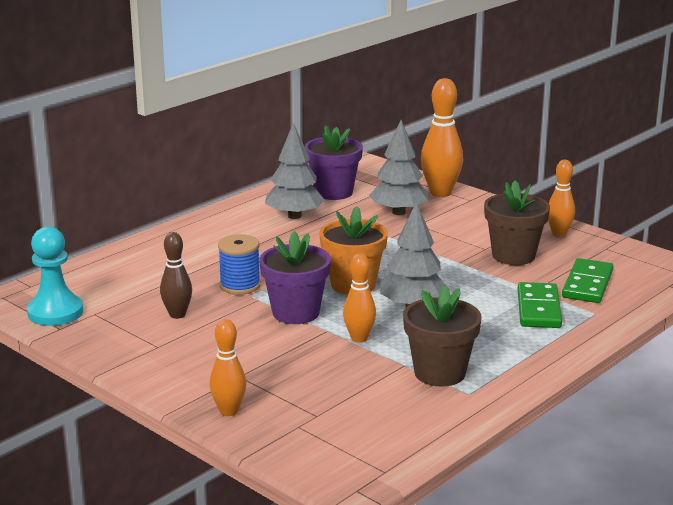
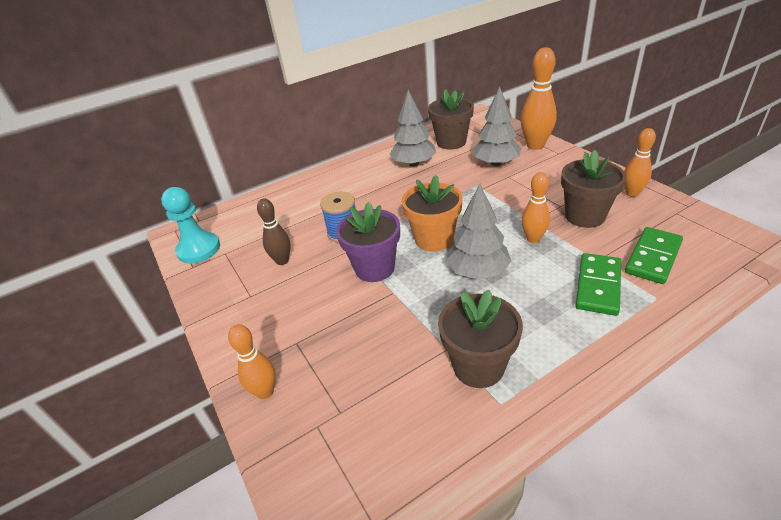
camera: 20 degrees right, 15 degrees up
purple flower pot [305,125,363,200] -> brown flower pot [428,89,474,150]
orange bowling pin [343,253,376,343] -> orange bowling pin moved to [521,172,550,243]

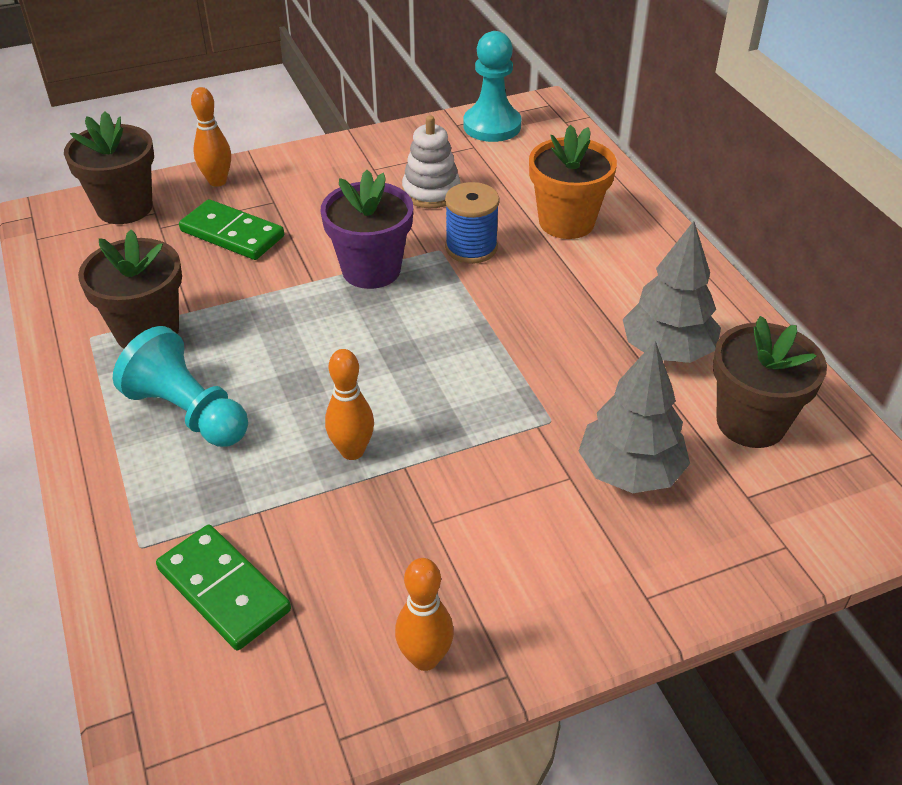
camera: 95 degrees right, 5 degrees up
brown bowling pin [257,198,291,265] -> white stacking toy [402,115,460,208]
orange flower pot [402,175,463,252] -> orange flower pot moved to [529,125,617,239]
grey tree [446,184,512,280] -> none
orange bowling pin [520,47,557,150] -> none
brown flower pot [561,150,626,228] -> brown flower pot moved to [64,111,154,224]
green domino [575,253,621,316] -> green domino moved to [179,199,284,260]
none -> turquoise pawn [113,326,248,447]

